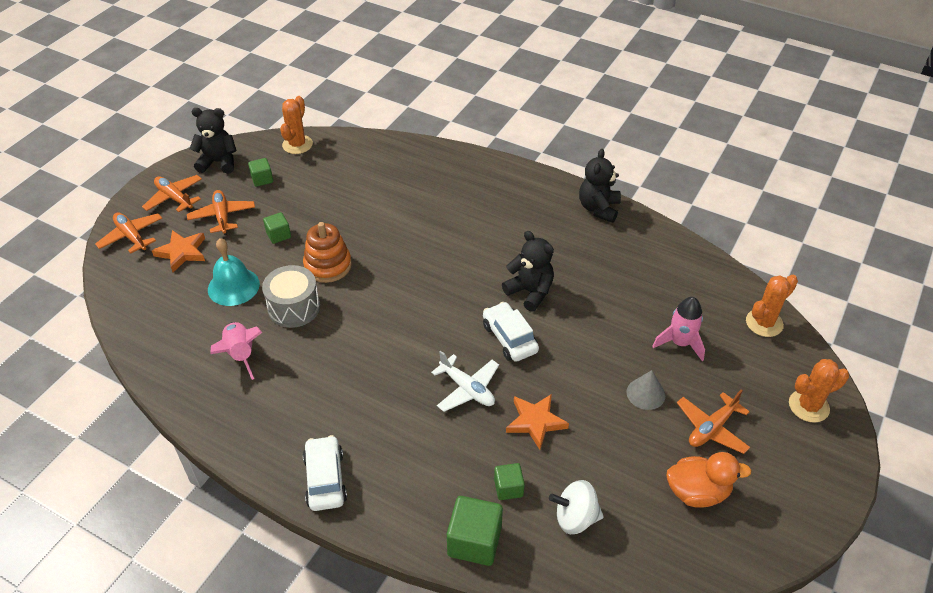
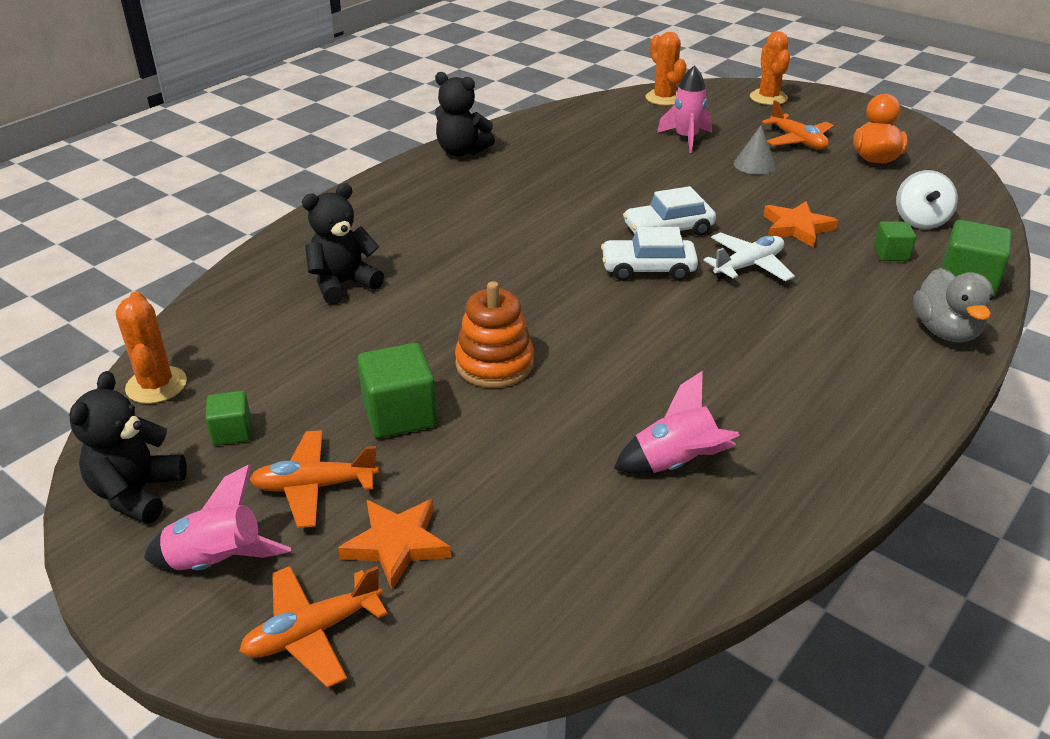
camera: 80 degrees left, 10 degrees down
orange plane [142,175,202,212] -> pink rocket [144,464,291,570]
turquoise bell [208,238,260,306] -> none
grey drum [262,265,320,328] -> none
green cube [263,212,291,244] -> green cube [357,343,437,438], size x1.73
orange cactus [280,96,313,154] -> orange cactus turned 45 degrees clockwise [116,291,187,404]
white car [303,435,347,511] -> white car moved to [601,227,698,281]
black teddy bear [502,231,554,312] -> black teddy bear moved to [302,183,384,305]
none -> grey duck [913,268,994,343]

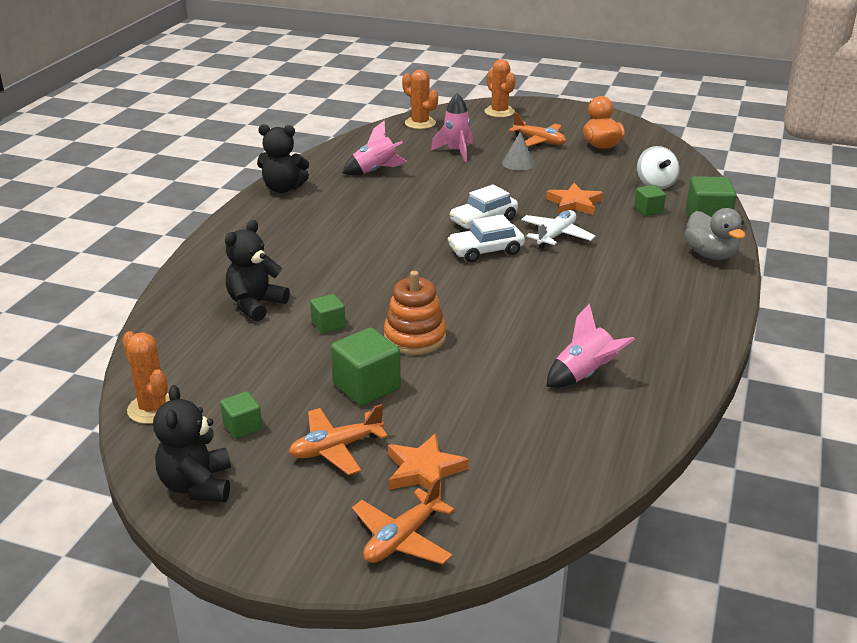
camera: 20 degrees left, 5 degrees down
pink rocket [144,464,291,570] -> pink rocket moved to [343,120,407,175]
none -> green cube [310,294,346,334]

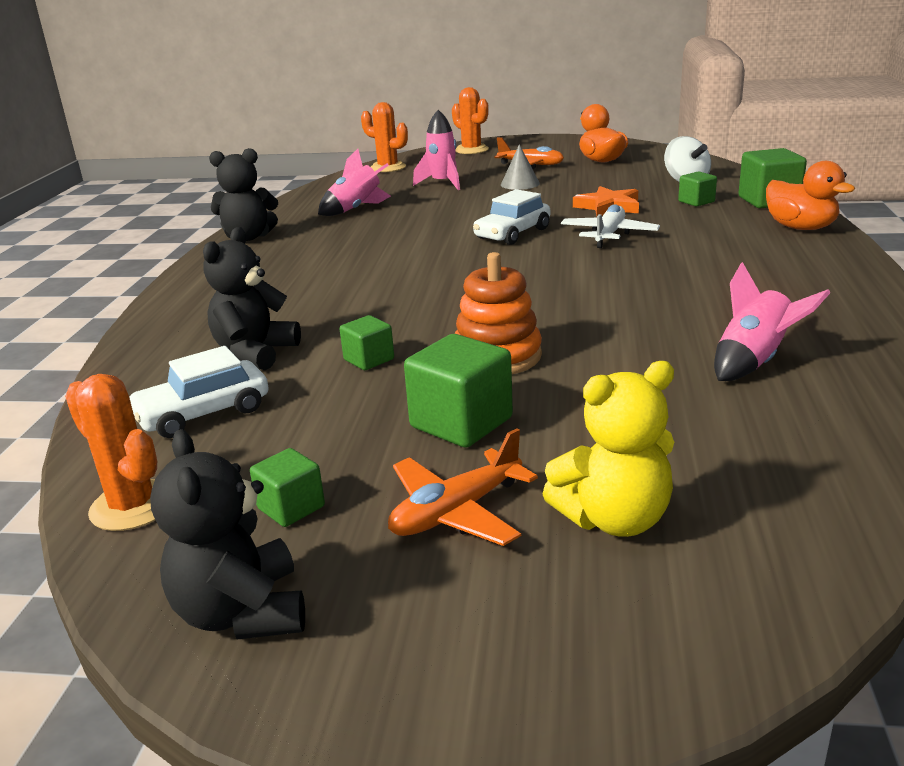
camera: 10 degrees left, 5 degrees down
orange plane [352,477,454,565] -> none
orange star [388,433,469,496] -> yellow teddy bear [543,361,674,537]
white car [447,214,525,262] -> white car moved to [129,346,269,438]
grey duck [685,208,745,260] -> orange duck [766,161,855,230]

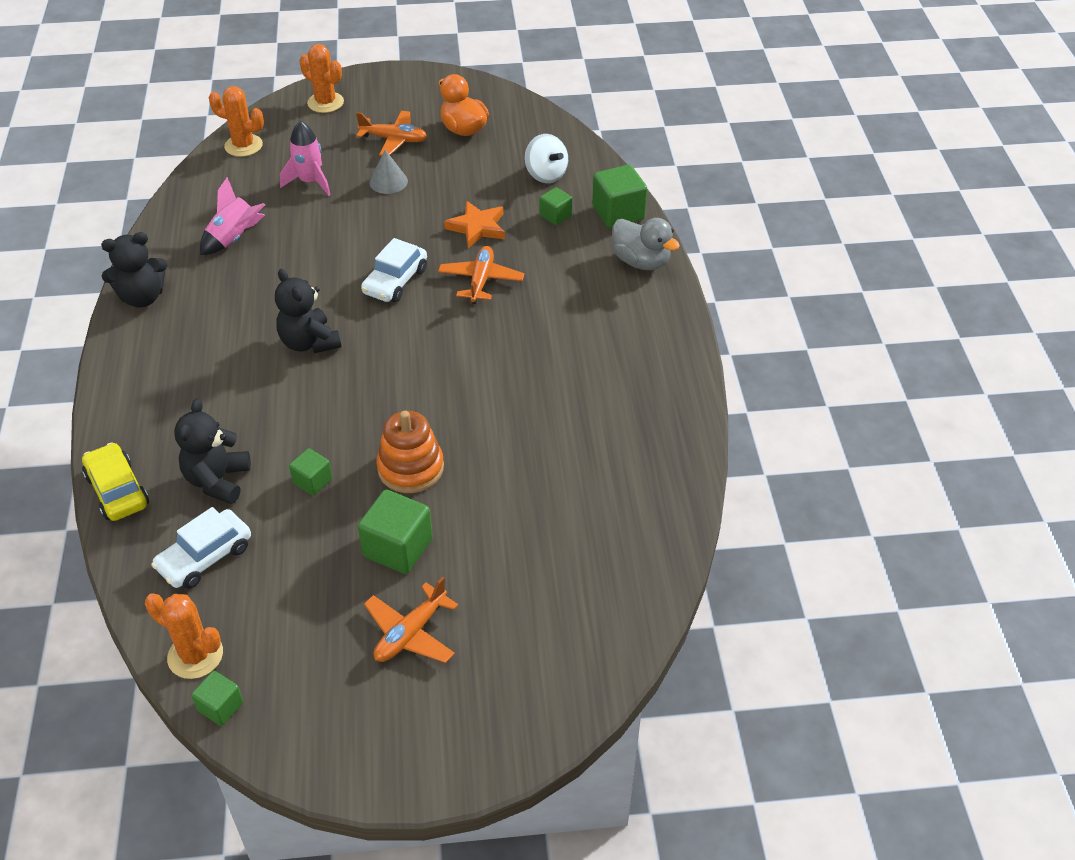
camera: 15 degrees left, 20 degrees up
black teddy bear [150,429,305,640] -> black teddy bear moved to [275,269,341,353]
green cube [250,448,325,527] -> green cube moved to [191,671,243,726]
yellow teddy bear [543,361,674,537] -> none
white plane [561,204,660,248] -> orange plane [438,246,524,304]
pink rocket [714,262,831,381] -> none
orange duck [766,161,855,230] -> grey duck [612,218,680,270]
none -> yellow car [82,442,149,521]

